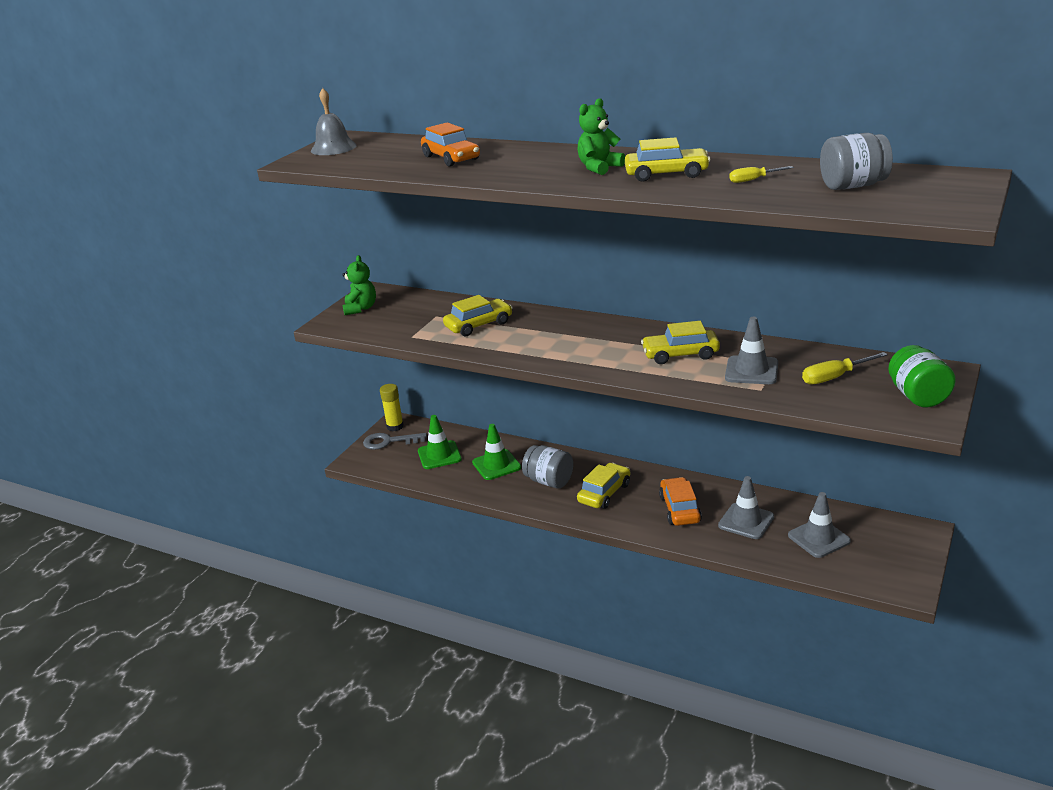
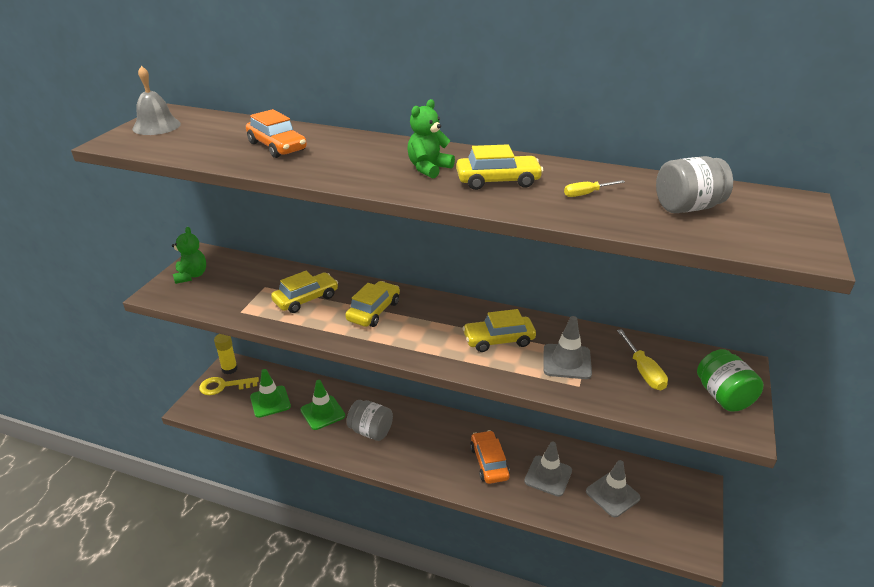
camera: 10 degrees left, 5 degrees up
grey key [363,433,427,450] -> yellow key [199,377,259,395]
yellow car [577,463,630,509] -> yellow car moved to [345,281,400,327]
yellow screwdriver [802,352,888,384] -> yellow screwdriver turned 75 degrees counterclockwise [617,329,668,390]

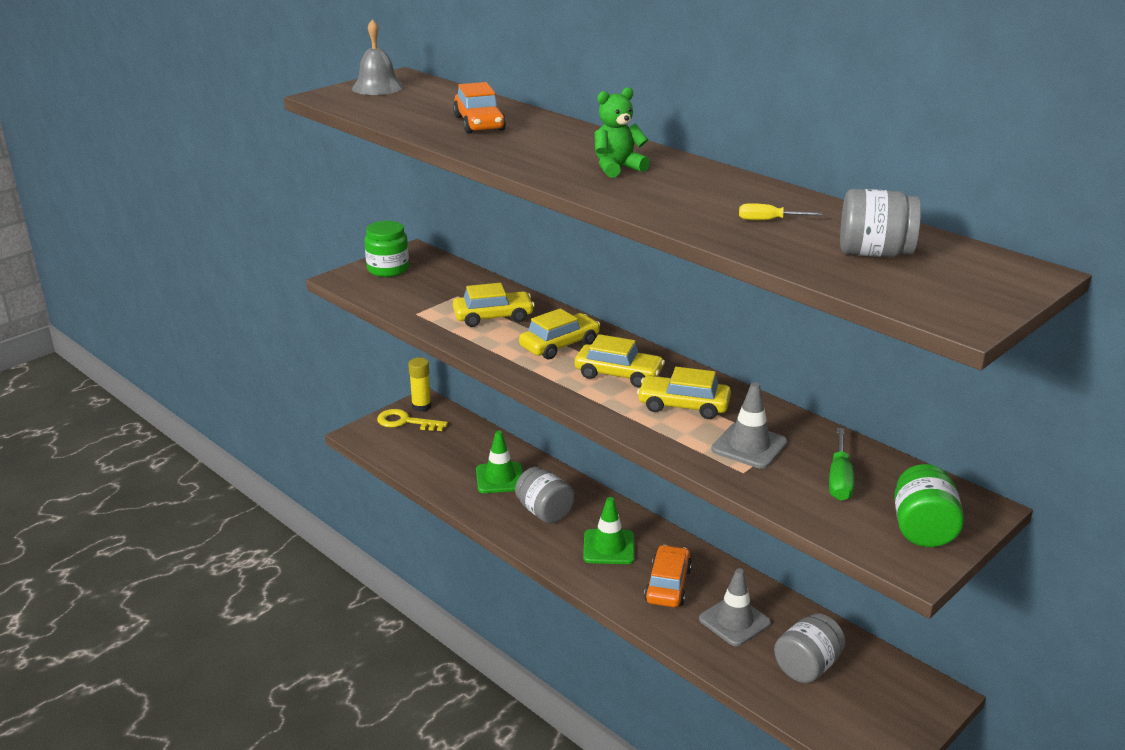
camera: 25 degrees right, 5 degrees down
green teddy bear [172,227,206,284] -> green jar [364,221,409,277]
green traffic cone [250,369,291,418] -> green traffic cone moved to [583,497,635,564]
yellow car [456,144,543,190] -> yellow car moved to [575,334,665,388]
grey traffic cone [586,460,641,517] -> grey jar [774,613,845,683]
yellow screwdriver [617,329,668,390] -> green screwdriver [829,428,854,501]

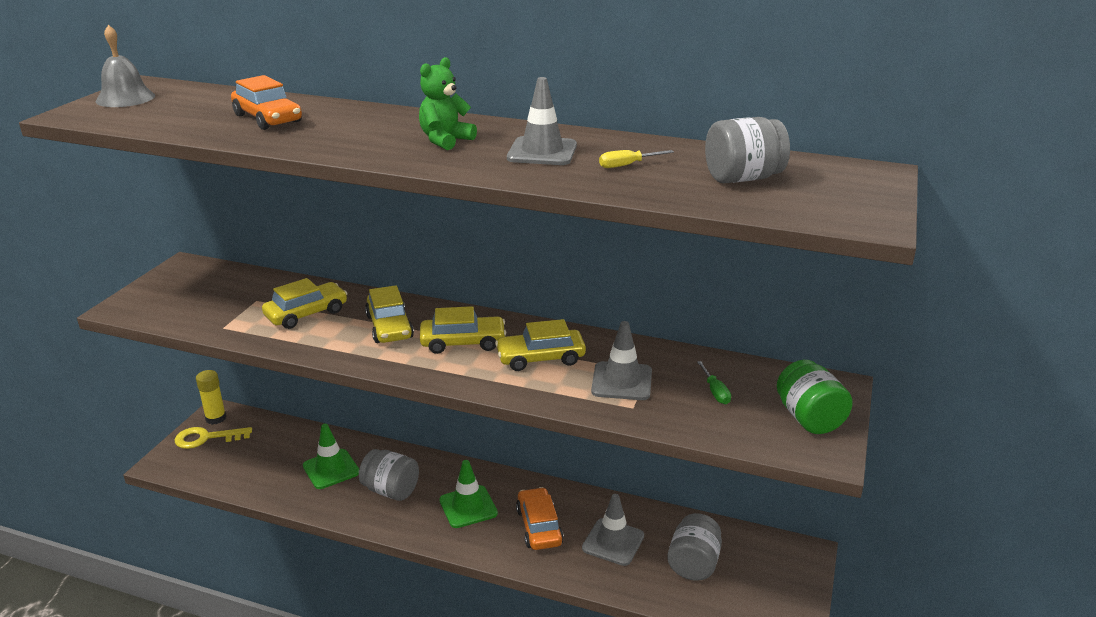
camera: 25 degrees left, 0 degrees up
green jar [364,221,409,277] -> none
yellow car [519,308,600,360] -> yellow car turned 135 degrees clockwise [365,285,414,343]
green screwdriver [829,428,854,501] -> green screwdriver [697,361,731,404], size x0.64
none -> grey traffic cone [507,77,577,165]

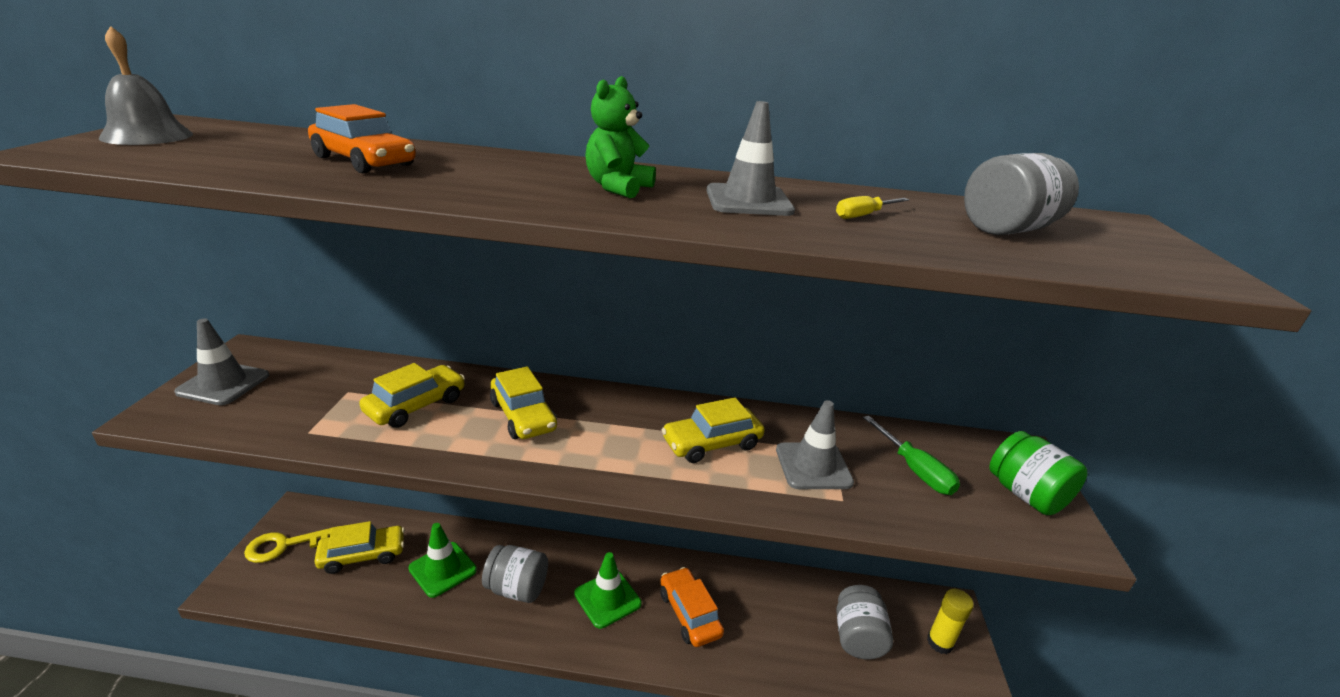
camera: 15 degrees left, 0 degrees up
yellow glue stick [196,370,226,425] -> yellow glue stick moved to [927,589,974,654]
yellow car [420,306,506,354] -> yellow car moved to [314,521,405,574]
grey traffic cone [582,494,644,566] -> grey traffic cone moved to [174,318,269,405]
green screwdriver [697,361,731,404] -> green screwdriver [863,415,960,495], size x1.55

